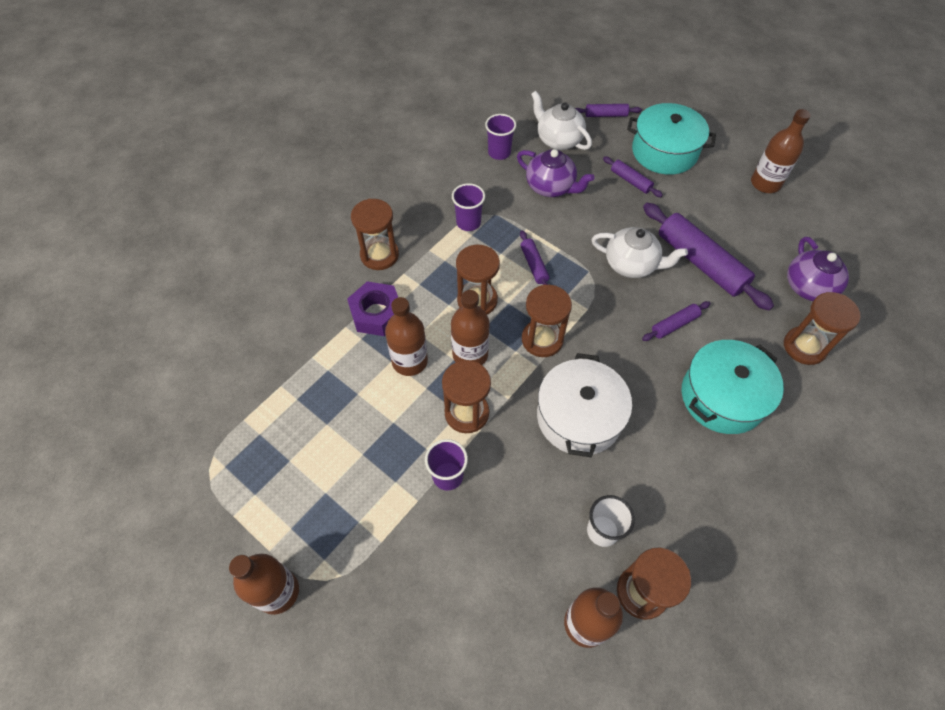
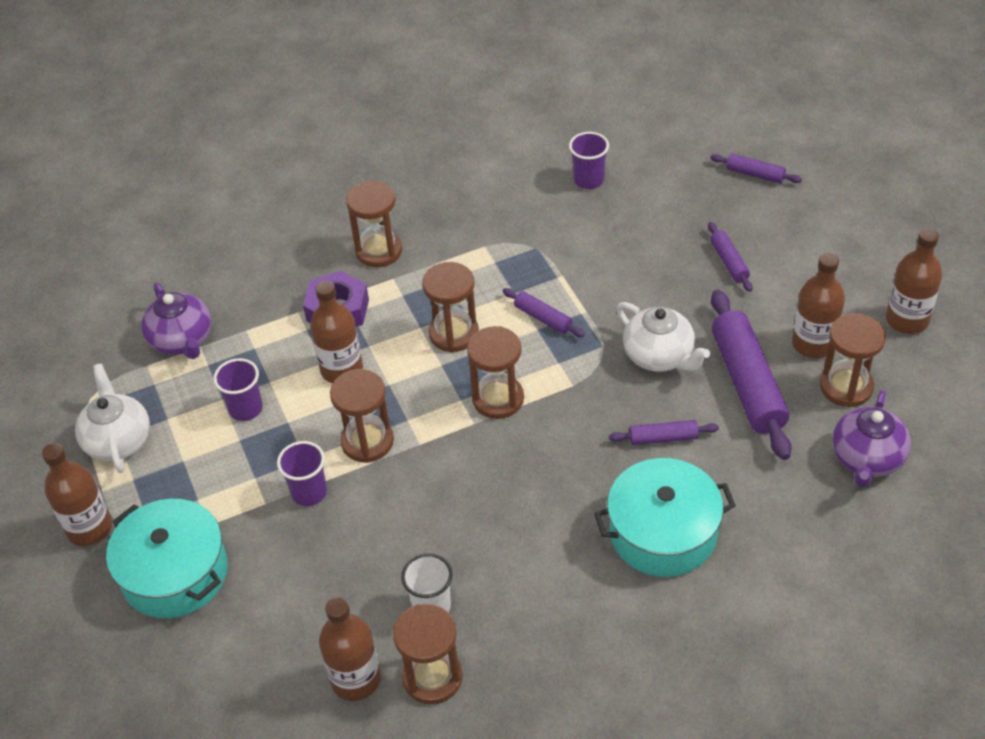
camera: 30 degrees right, 10 degrees down
brown bottle [451,290,490,365] -> brown bottle moved to [792,253,845,358]
purple cup [452,183,485,231] -> purple cup moved to [213,358,263,421]
purple teapot [517,149,595,197] -> purple teapot moved to [141,283,211,359]
purple rolling pin [520,230,549,285] -> purple rolling pin turned 60 degrees counterclockwise [503,288,585,337]
white teapot [531,91,592,150] -> white teapot moved to [75,363,150,473]
white pot [537,353,632,457] -> none
turquoise pot [627,103,716,175] -> turquoise pot moved to [106,499,228,619]
brown hourglass [784,292,860,365] -> brown hourglass moved to [820,313,886,407]

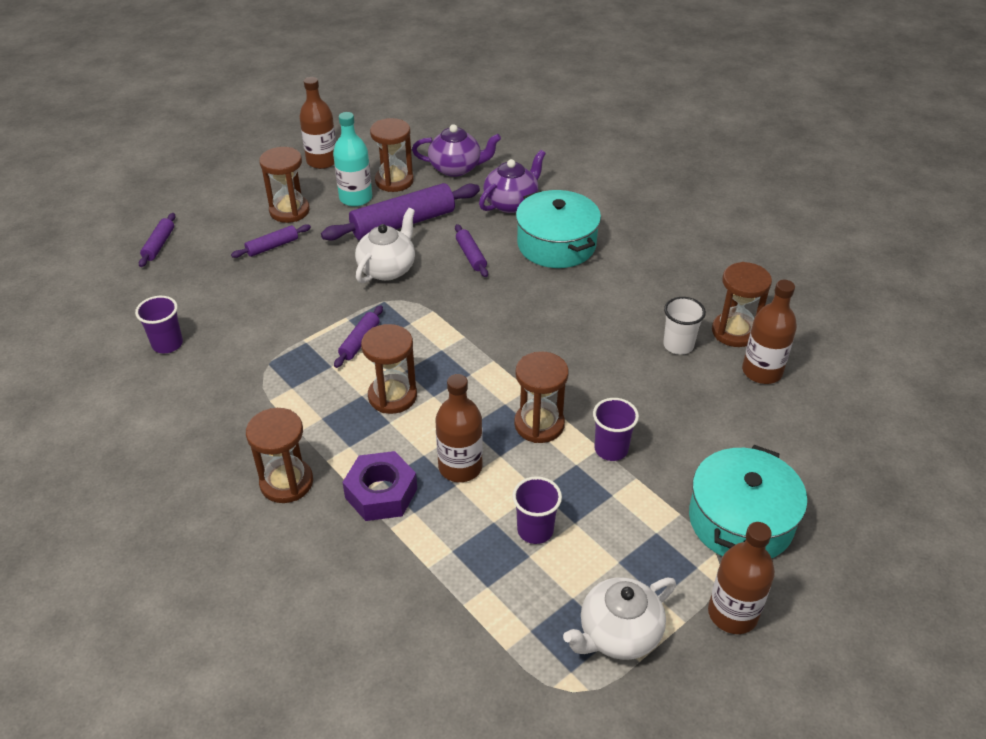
camera: 110 degrees left, 5 degrees down
purple teapot [141,283,211,359] -> purple teapot moved to [479,150,546,213]
brown hourglass [467,326,524,419] -> brown hourglass moved to [259,147,310,223]
brown bottle [792,253,845,358] -> turquoise bottle [333,112,372,207]

